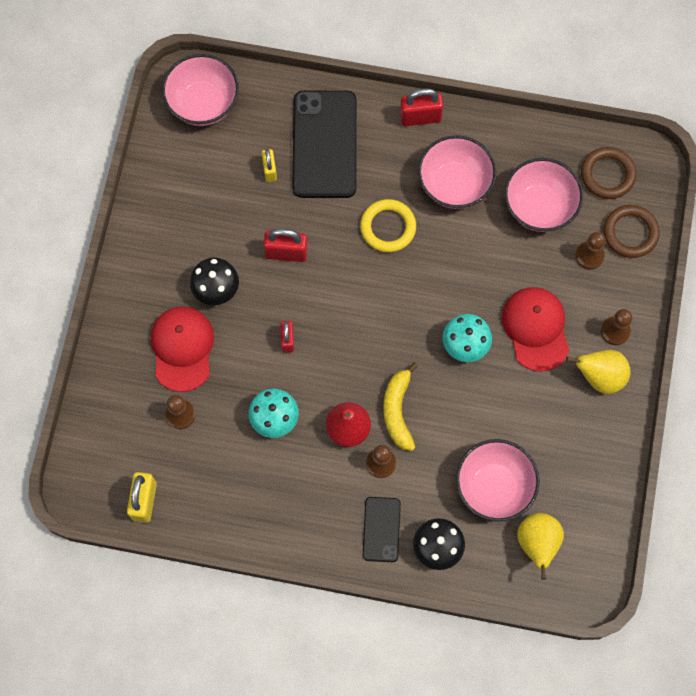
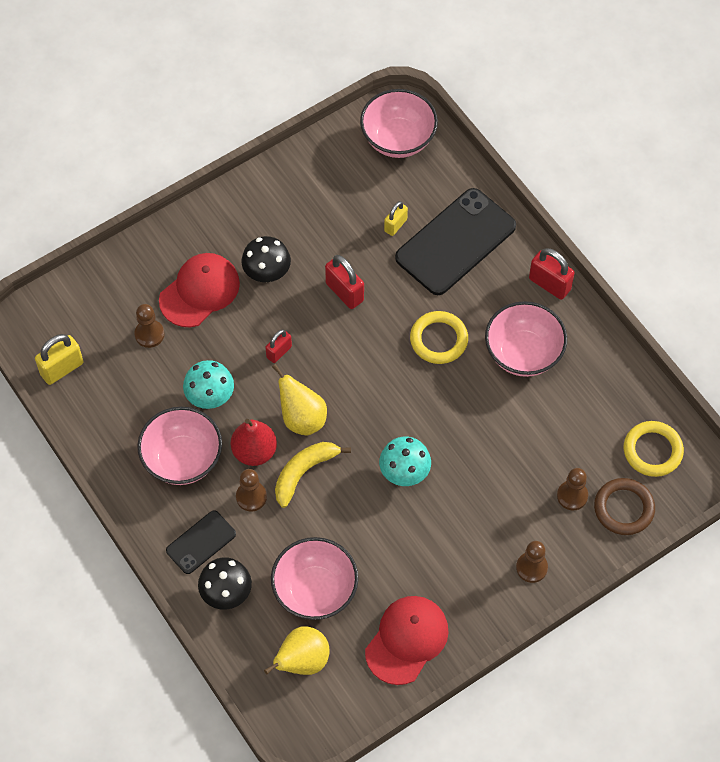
camera: 45 degrees right, 10 degrees down
red cap [502,287,569,372] -> red cap moved to [365,596,449,685]
pink bowl [504,158,583,232] -> pink bowl moved to [137,407,222,485]
yellow pear [566,350,630,394] -> yellow pear moved to [272,364,327,435]
brown ring [581,147,636,199] -> yellow ring [624,421,684,477]

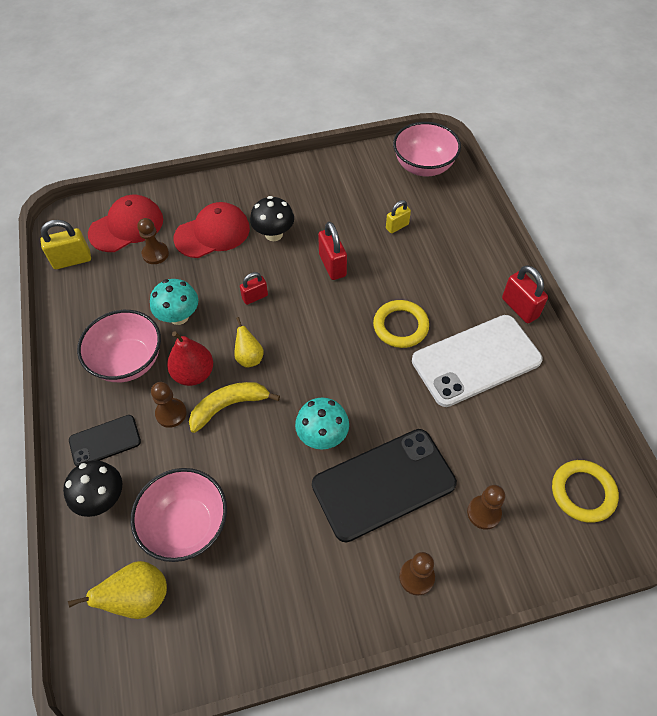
camera: 20 degrees right, 5 degrees down
yellow pear [272,364,327,435] -> yellow pear [234,317,264,368], size x0.66
red cap [365,596,449,685] -> red cap moved to [88,195,163,252]
black phone [395,188,516,295] -> black phone moved to [312,429,457,542]
pink bowl [485,301,567,377] -> white phone [412,315,543,407]
brown ring [594,478,655,535] -> none

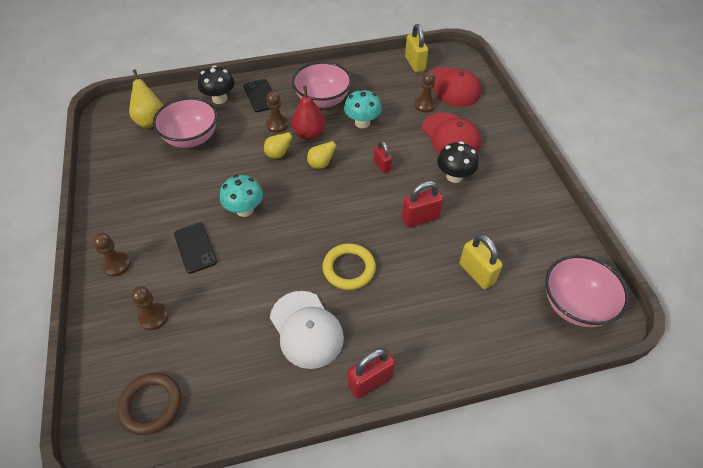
camera: 90 degrees right, 5 degrees down
yellow banana [189,382,280,433] -> yellow pear [264,130,298,159]
black phone [312,429,457,542] -> black phone [174,223,217,274], size x0.52
yellow padlock [386,200,411,234] -> yellow padlock [460,234,503,289], size x1.57
white phone [412,315,543,407] -> white cap [270,291,344,369]
yellow ring [552,460,619,523] -> brown ring [117,373,181,435]

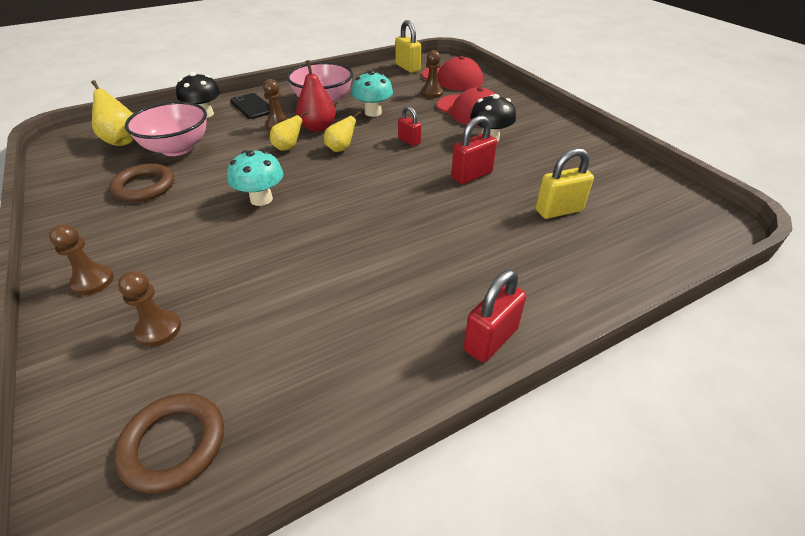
camera: 15 degrees left, 10 degrees down
black phone [174,223,217,274] -> none
white cap [270,291,344,369] -> none
yellow ring [323,243,376,290] -> none
yellow padlock [460,234,503,289] -> yellow padlock turned 60 degrees counterclockwise [536,148,594,219]
pink bowl [545,255,629,327] -> none
none -> brown ring [109,164,174,202]

